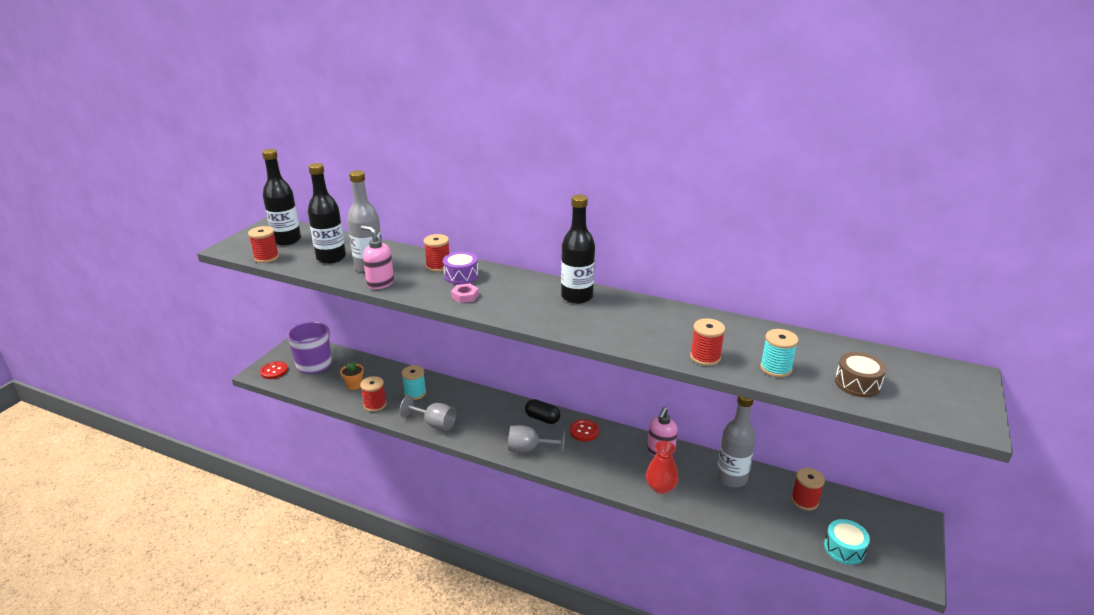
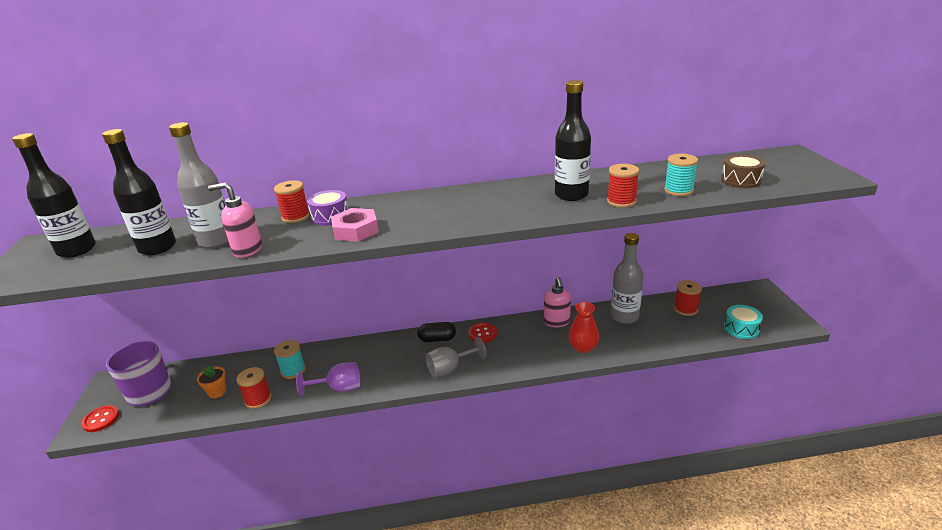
camera: 30 degrees left, 0 degrees up
red spool [248,226,279,263] -> none
grey goblet [400,396,456,431] -> purple goblet [296,362,360,396]
pink nut [451,283,479,303] -> pink nut [331,208,379,242], size x1.63
black bottle [561,194,595,304] -> black bottle moved to [555,80,591,201]

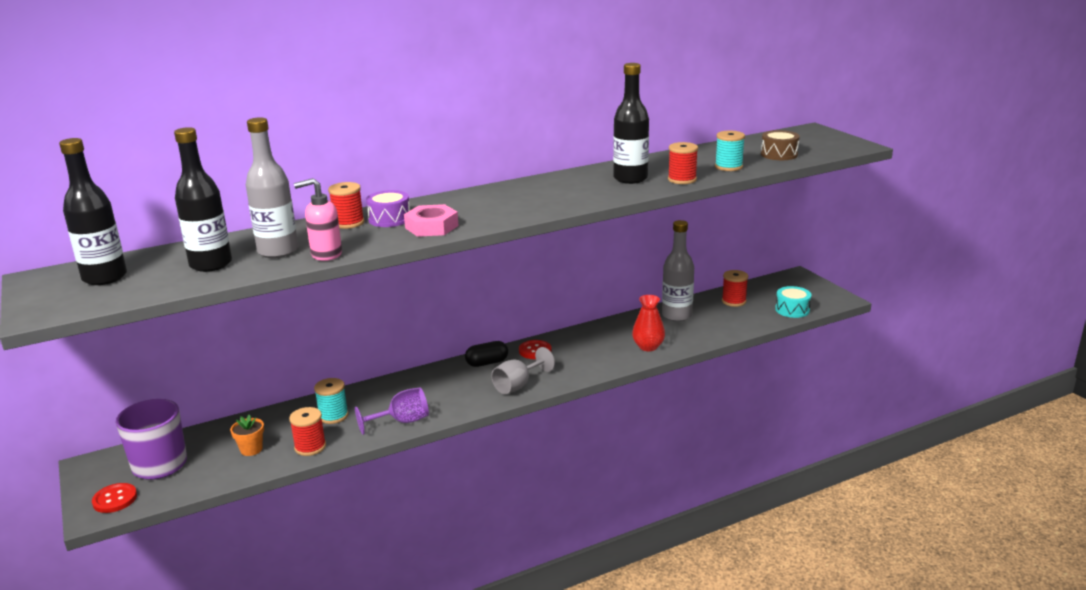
camera: 20 degrees left, 5 degrees down
pink soap dispenser [544,277,571,327] -> none

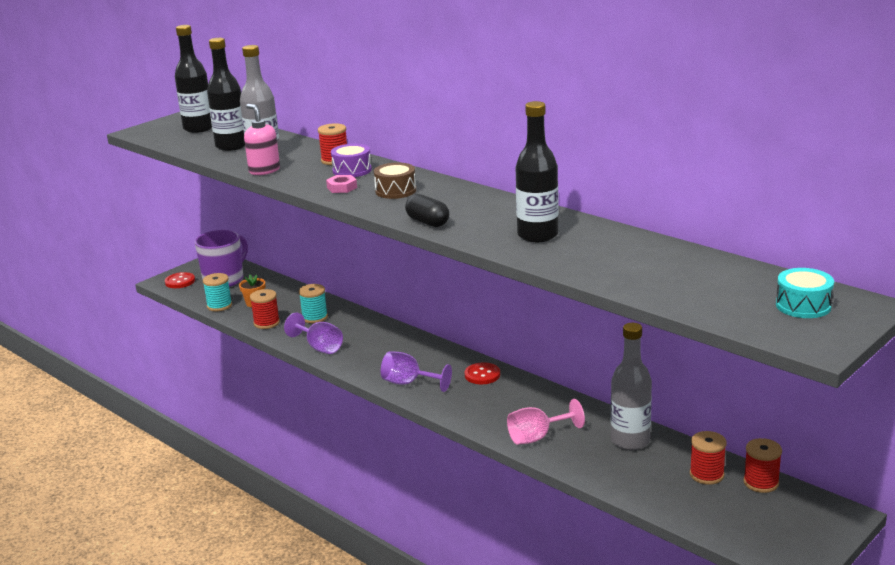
camera: 70 degrees right, 0 degrees up
pink nut [404,204,459,237] -> pink nut [326,175,357,193], size x0.61
black capsule [465,341,508,367] -> black capsule moved to [405,194,449,227]
grey goblet [491,347,555,394] -> purple goblet [381,351,452,392]
red vase [632,295,665,351] -> pink goblet [507,399,585,445]
red spool [668,142,698,184] -> red spool moved to [743,438,782,493]
turquoise spool [715,131,745,171] -> turquoise spool moved to [203,273,232,311]
brown drum [761,130,800,160] -> brown drum moved to [374,162,416,199]
turquoise drum [775,286,812,318] -> turquoise drum moved to [776,268,834,318]

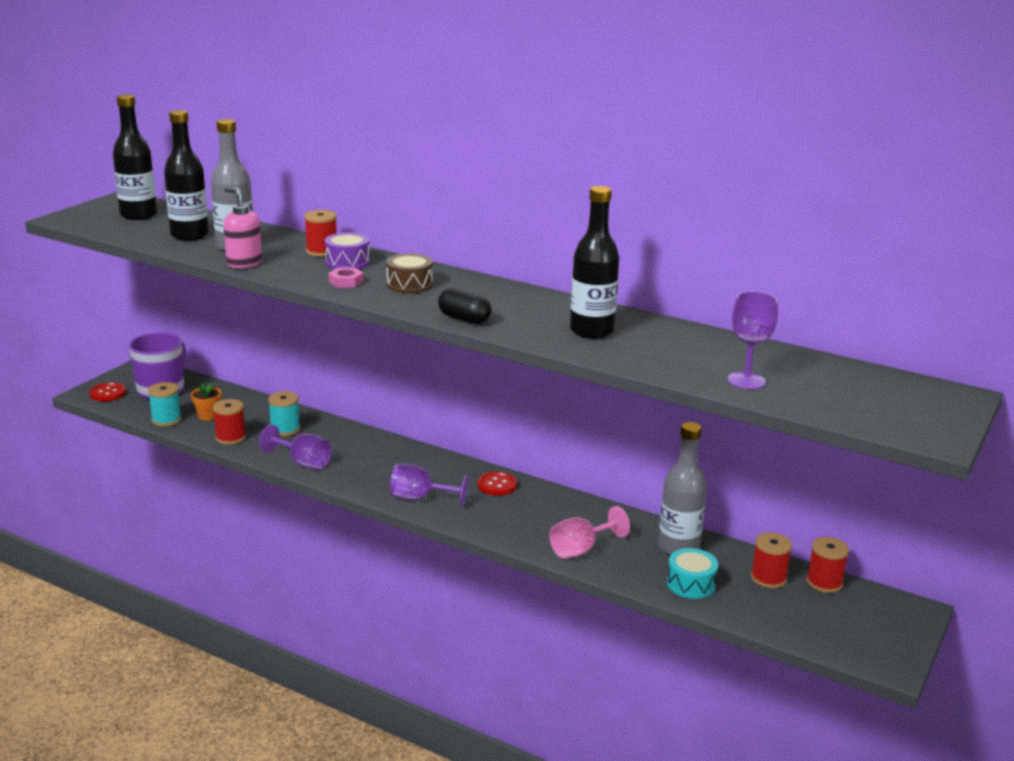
camera: 15 degrees left, 0 degrees up
turquoise drum [776,268,834,318] -> turquoise drum moved to [667,548,718,599]
none -> purple goblet [728,291,778,389]

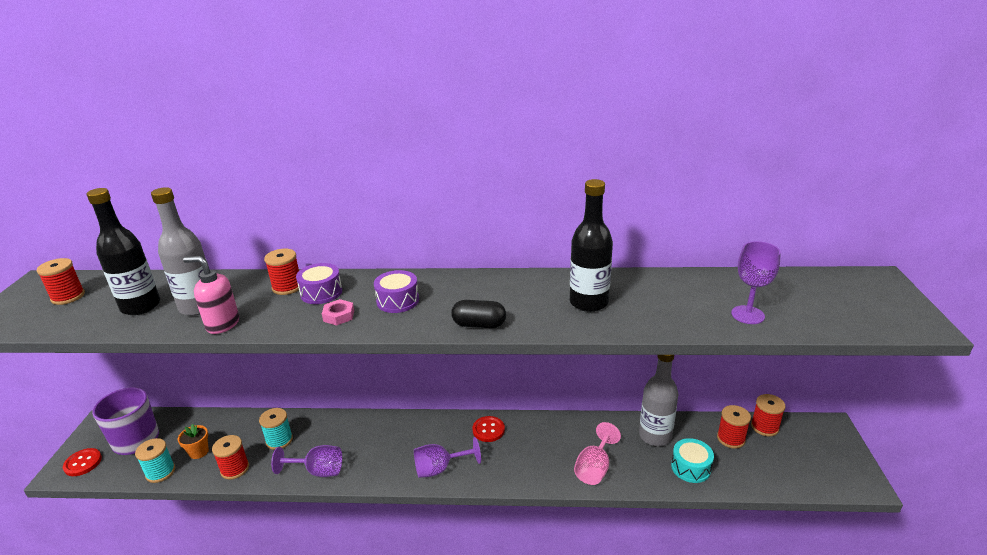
camera: 25 degrees left, 5 degrees up
black bottle [113,94,157,220] -> red spool [37,258,85,305]
brown drum [386,253,433,294] -> purple drum [374,270,419,313]

